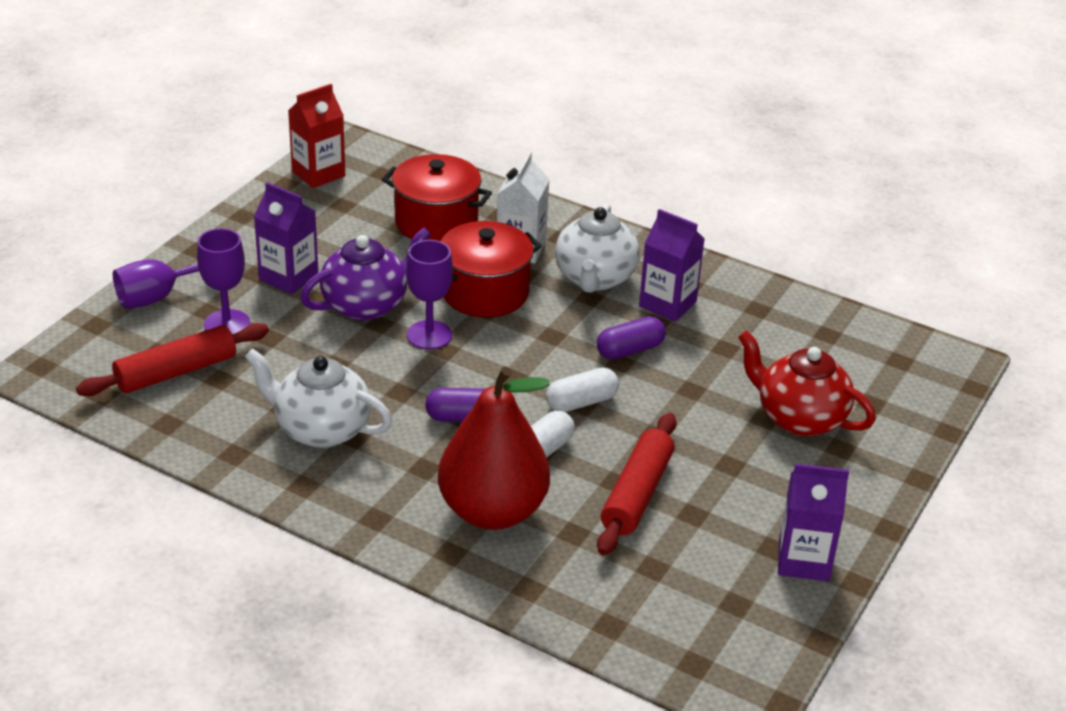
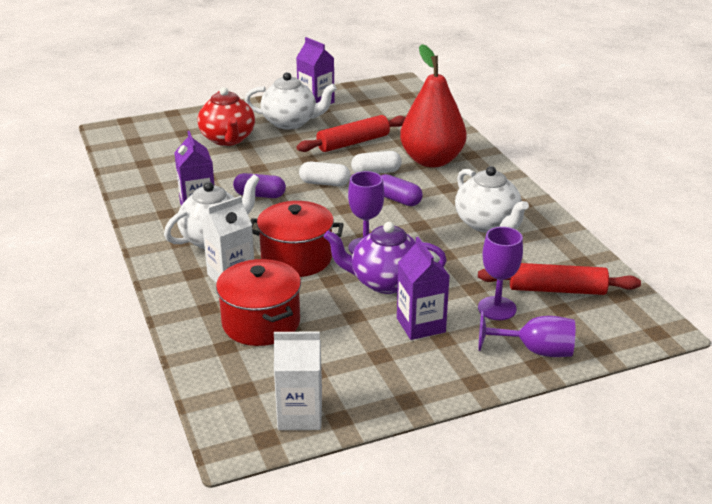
camera: 140 degrees left, 5 degrees down
red carton [288,84,345,188] -> white carton [274,331,322,430]
none -> white teapot [245,72,337,130]

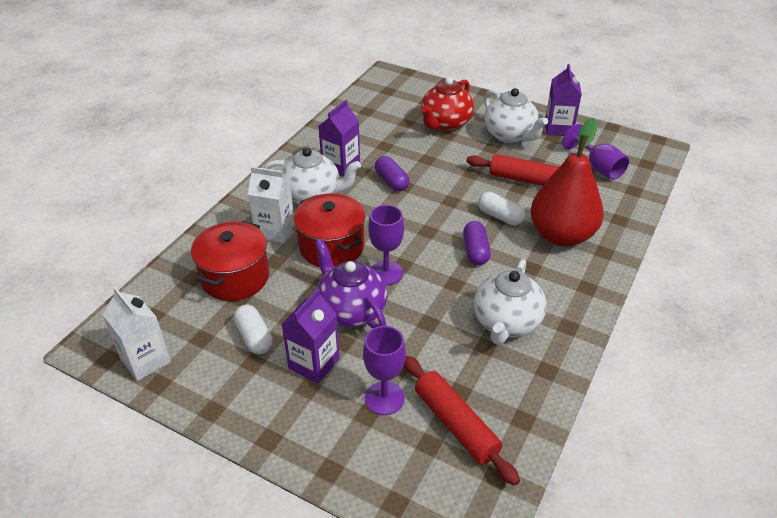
camera: 50 degrees right, 10 degrees up
white capsule [299,162,350,186] -> white capsule moved to [233,305,273,354]
purple goblet [478,310,575,357] -> purple goblet moved to [562,124,629,180]

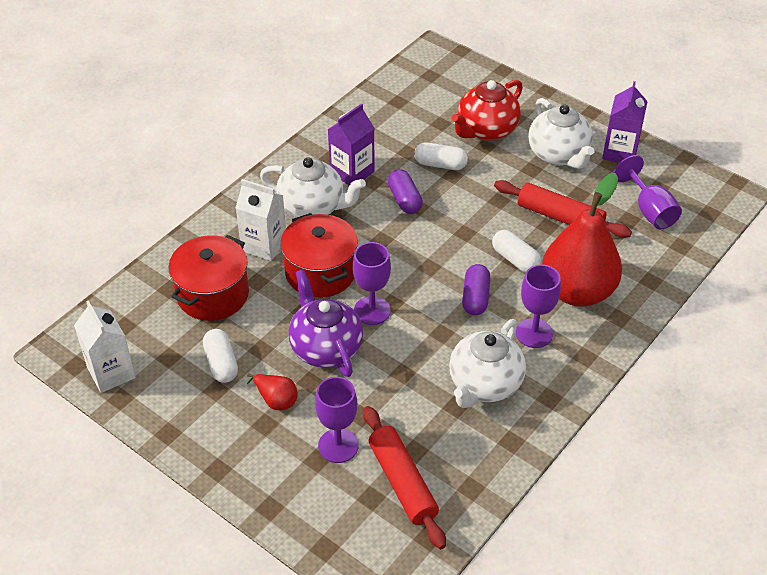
camera: 10 degrees right, 5 degrees up
purple carton [281,289,340,384] -> red pear [247,373,298,410]
none -> white capsule [414,142,468,170]
none -> purple goblet [516,264,561,348]

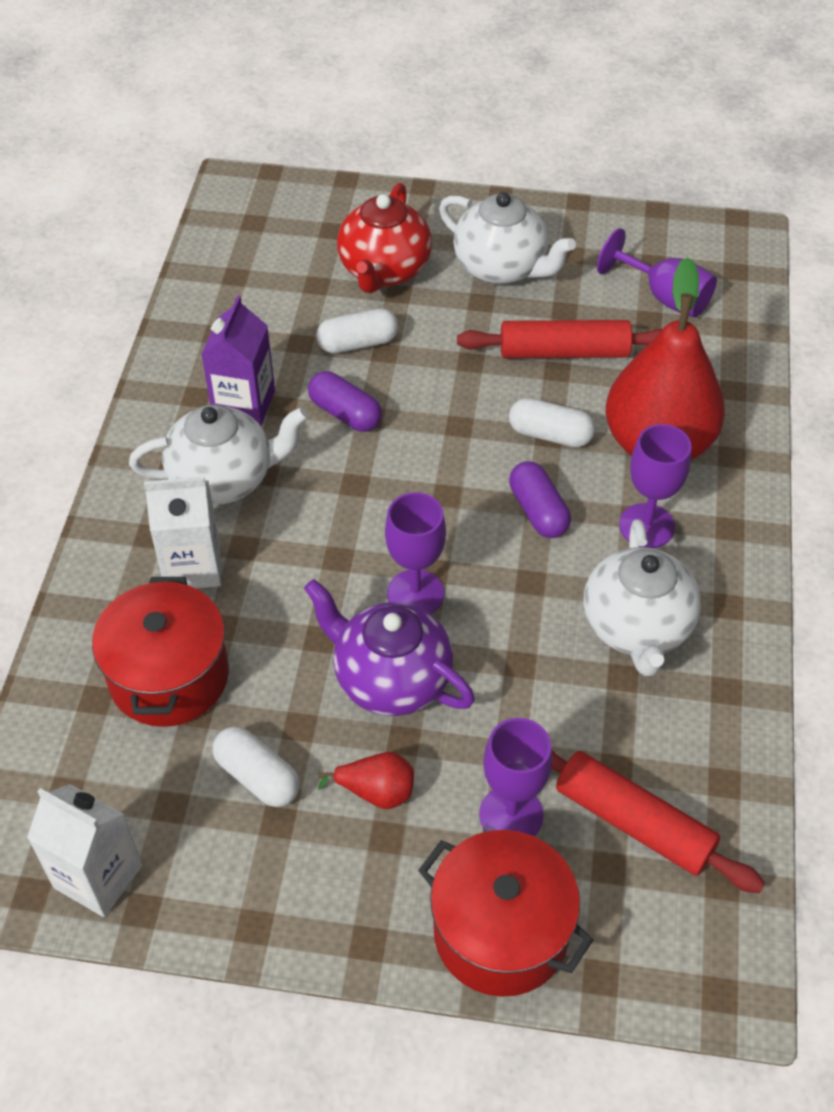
camera: 30 degrees left, 5 degrees up
red pot [280,213,358,298] -> red pot moved to [418,830,593,997]
purple carton [602,81,648,163] -> none

